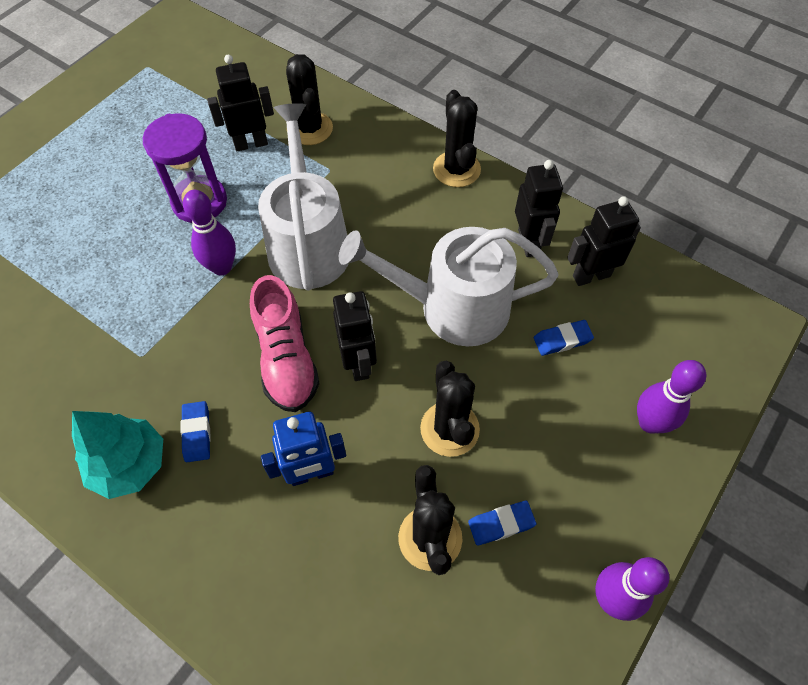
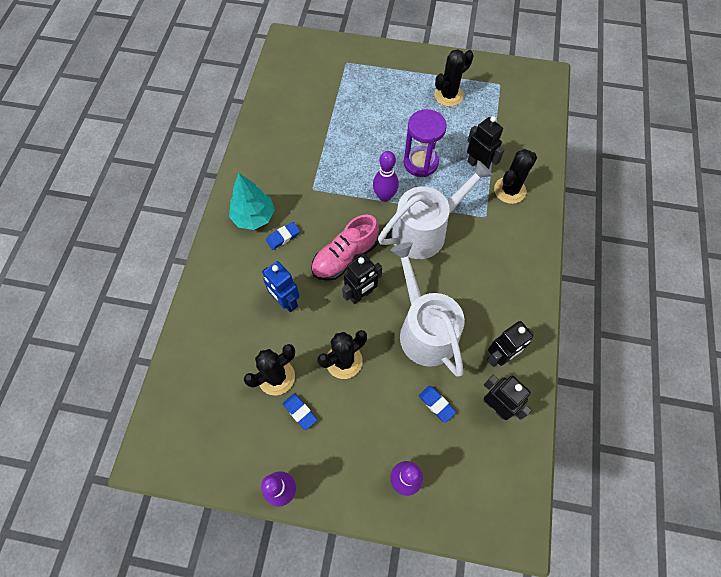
camera: 65 degrees right, 5 degrees up
black cactus [433,90,481,187] -> black cactus moved to [434,49,474,107]

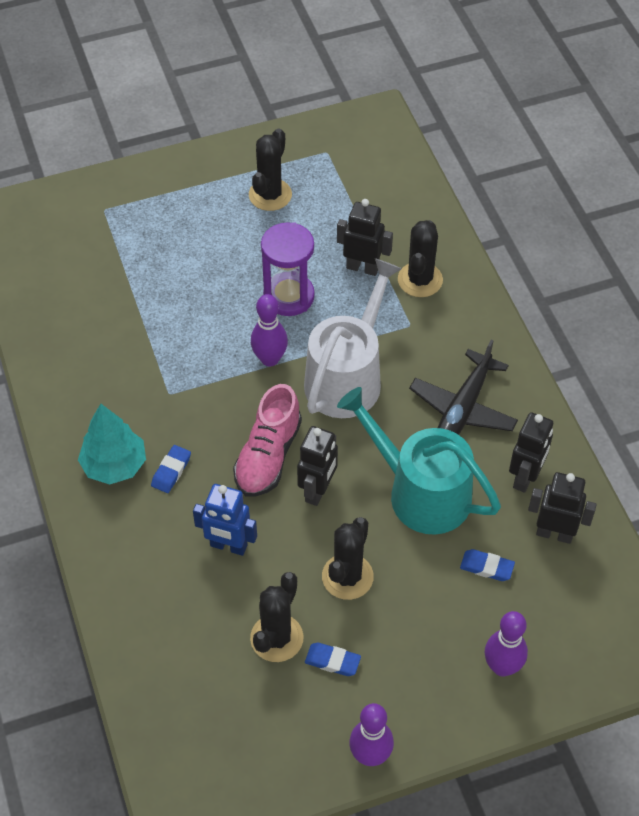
camera: 30 degrees left, 10 degrees down
white watering can [390,242,465,377] -> turquoise watering can [337,387,501,535]
none -> black plane [409,340,518,435]

